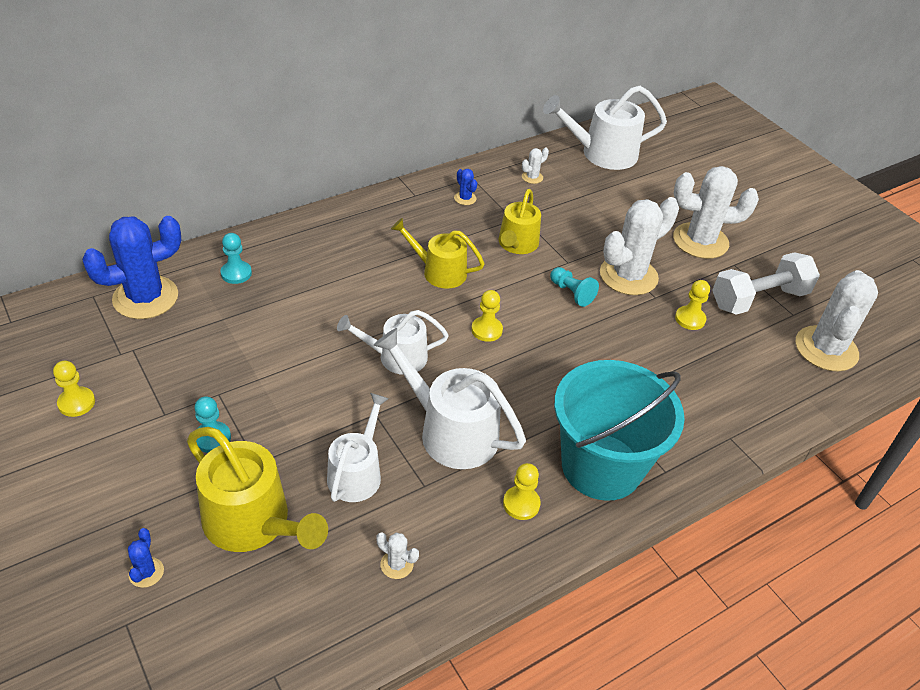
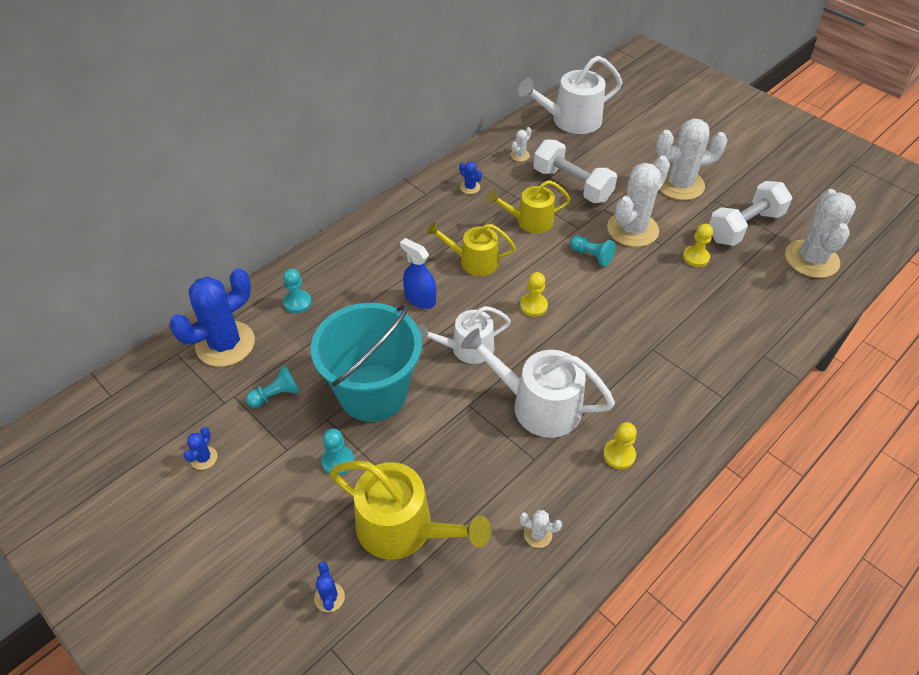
camera: 10 degrees left, 5 degrees up
yellow pawn [53,361,95,417] -> blue cactus [183,427,217,470]
white watering can [327,393,389,502] -> none
yellow watering can [499,189,541,254] -> yellow watering can turned 75 degrees clockwise [487,180,570,233]
turquoise bucket [554,360,685,501] -> turquoise bucket moved to [311,303,422,422]
none -> turquoise pawn [246,365,300,408]
none -> blue spray bottle [400,238,436,309]
none -> white dumbbell [533,139,617,203]

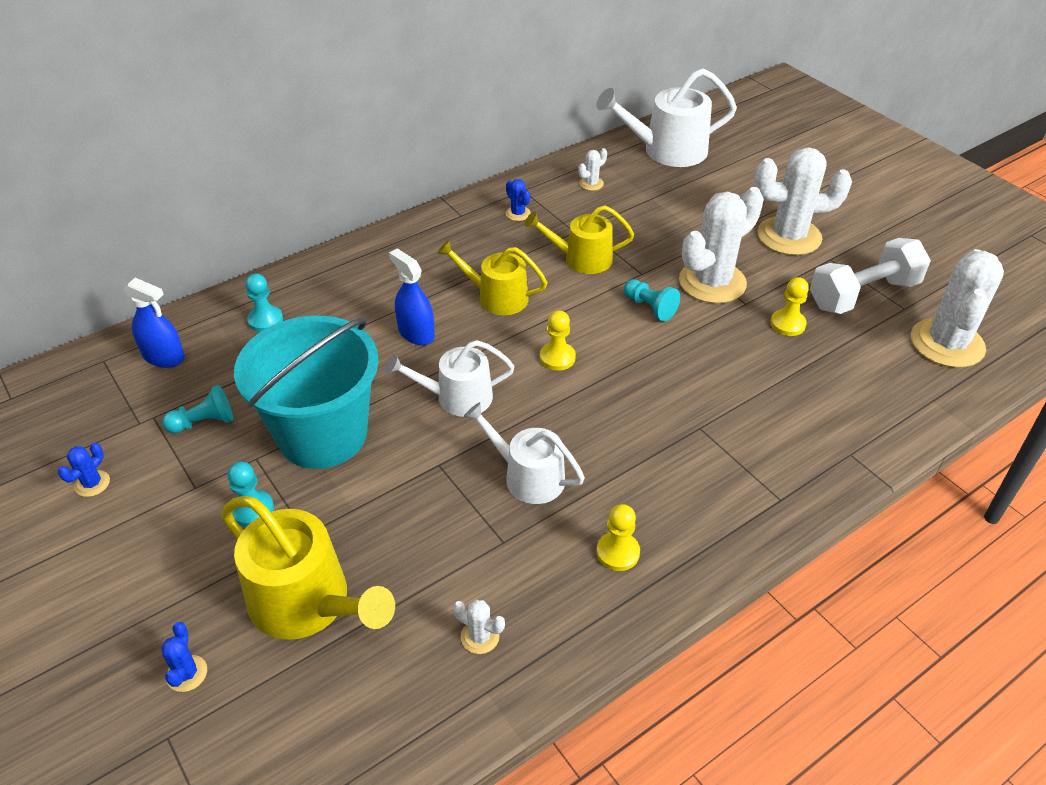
camera: 10 degrees right, 5 degrees down
blue cactus [169,268,255,367] -> blue spray bottle [124,278,185,368]
white watering can [461,329,615,438] -> white watering can [464,402,585,504], size x0.66
white dumbbell [533,139,617,203] -> none

